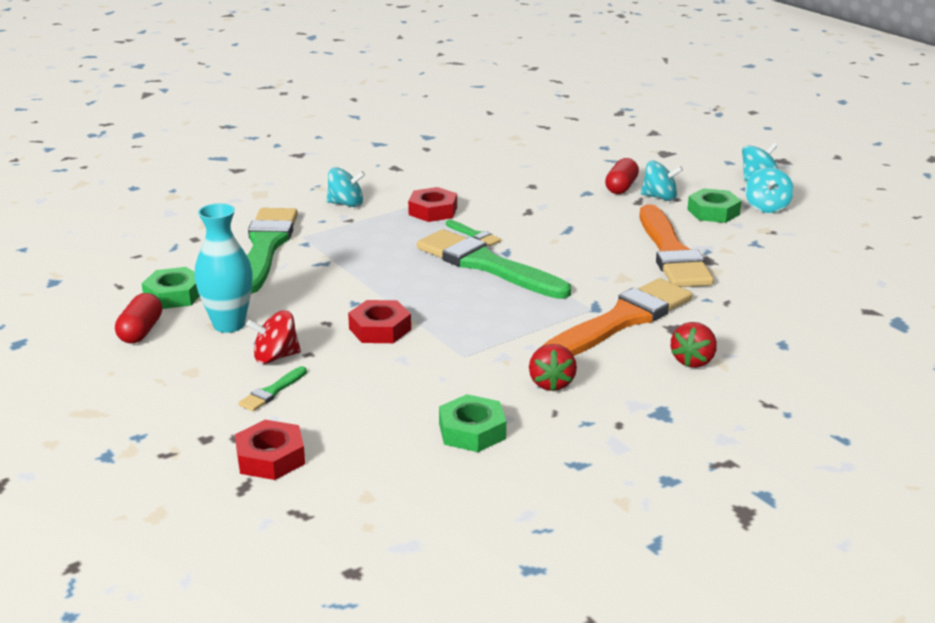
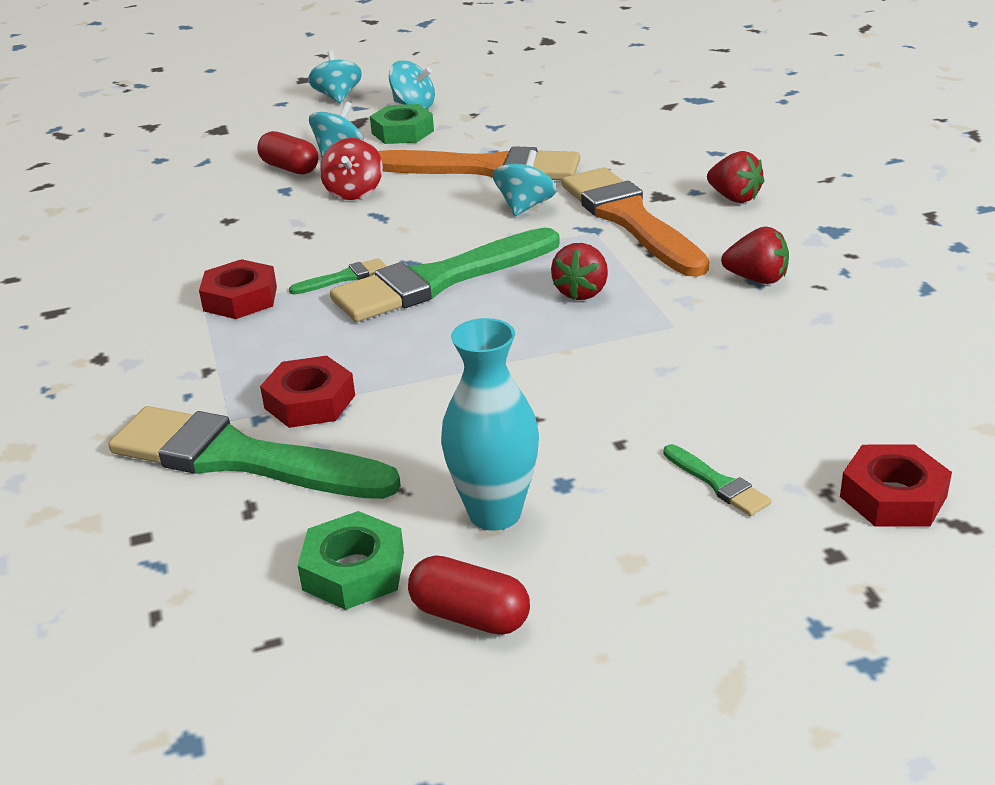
camera: 70 degrees left, 5 degrees up
red spinning top [246,310,301,364] -> red spinning top moved to [320,138,383,200]
turquoise spinning top [327,167,365,207] -> turquoise spinning top moved to [493,150,557,216]
red nut [348,300,411,343] -> red nut moved to [260,356,355,428]
green nut [439,394,506,452] -> none
none -> red strawberry [551,243,608,300]

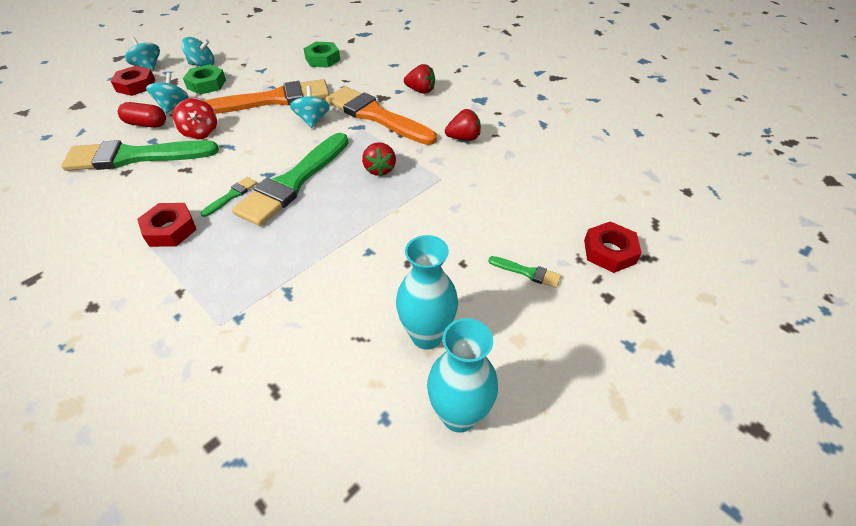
camera: 30 degrees left, 15 degrees up
green brush [108,406,401,499] -> green brush moved to [61,140,219,171]
red nut [260,356,355,428] -> red nut moved to [111,66,155,96]
green nut [298,511,404,610] -> green nut moved to [303,42,340,68]
red capsule [408,555,530,635] -> turquoise vase [427,318,498,433]

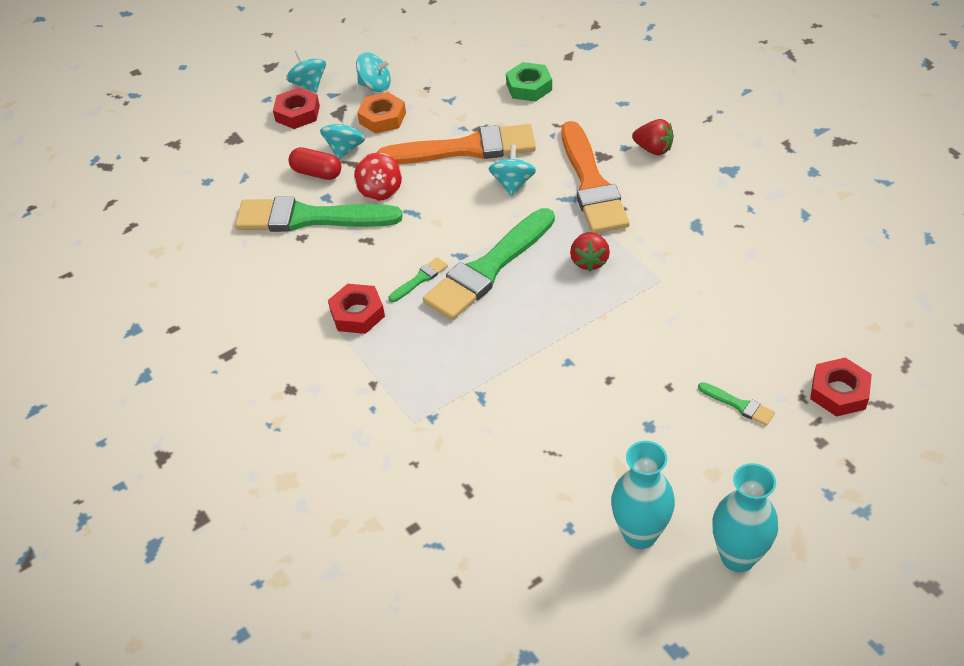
camera: 15 degrees right, 0 degrees up
green nut [183,64,226,95] -> orange nut [357,92,406,134]
orange brush [325,86,437,145] -> orange brush turned 150 degrees counterclockwise [561,121,630,233]
turquoise vase [396,235,458,350] -> turquoise vase moved to [713,463,778,572]
red strawberry [445,109,481,141] -> none

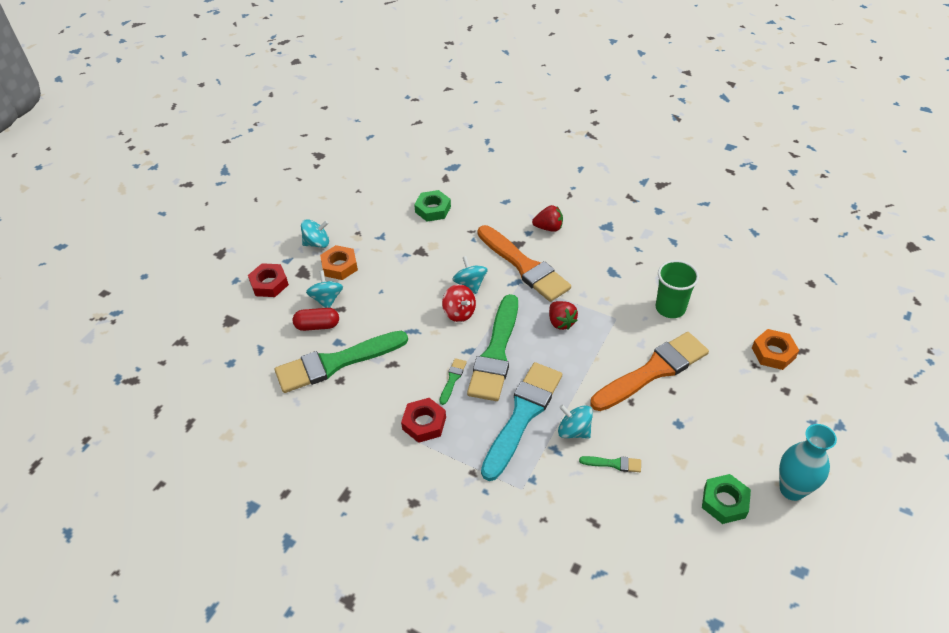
camera: 30 degrees left, 0 degrees up
turquoise spinning top [286,49,326,93] -> turquoise spinning top moved to [558,404,593,439]
red spinning top [354,153,402,201] -> red spinning top moved to [442,284,476,322]
orange brush [376,124,536,164] -> orange brush moved to [591,332,709,411]
turquoise vase [611,441,675,549] -> green nut [702,474,751,524]
green brush [698,382,775,426] -> green brush moved to [579,456,641,472]
red nut [810,358,872,417] -> orange nut [752,329,799,370]
none -> turquoise brush [481,362,562,481]
none -> green cup [655,260,699,318]

